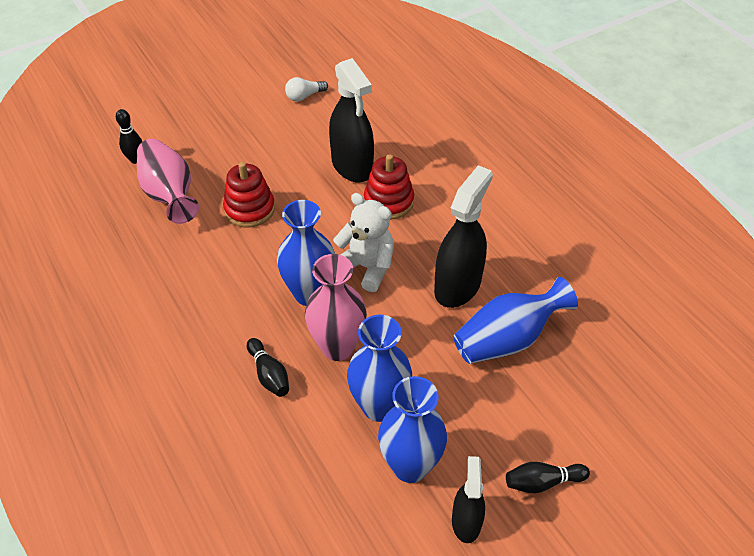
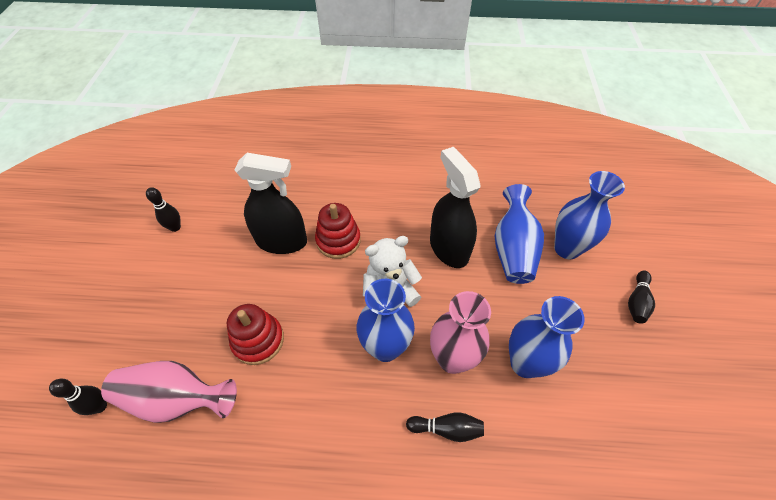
camera: 55 degrees left, 5 degrees up
white light bulb [285,77,328,101] -> black bowling pin [146,187,181,232]
blue vase [378,376,447,483] -> blue vase moved to [554,171,625,259]
black spray bottle [452,456,485,543] -> none

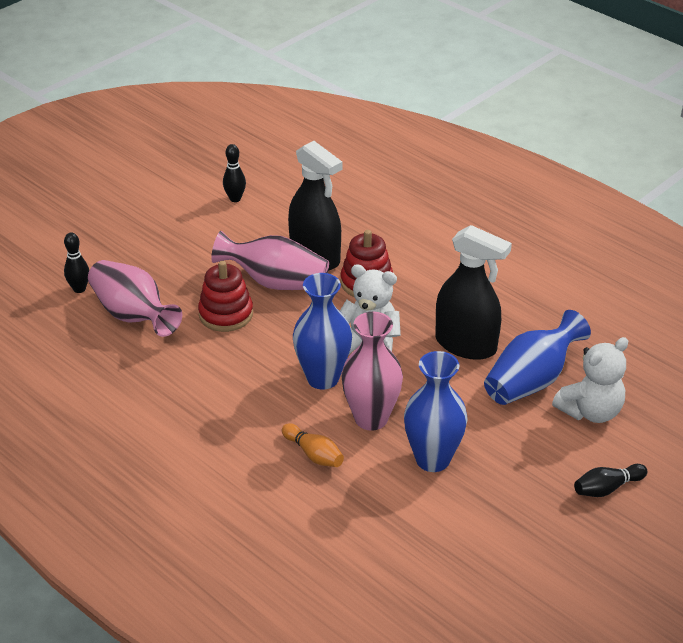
camera: 40 degrees right, 15 degrees down
black bowling pin [406,412,484,442] -> orange bowling pin [282,423,344,467]
black spray bottle [430,147,481,268] -> black spray bottle turned 105 degrees clockwise [435,225,512,360]
blue vase [554,171,625,259] -> white teddy bear [552,337,628,423]
none -> pink vase [211,231,329,290]

